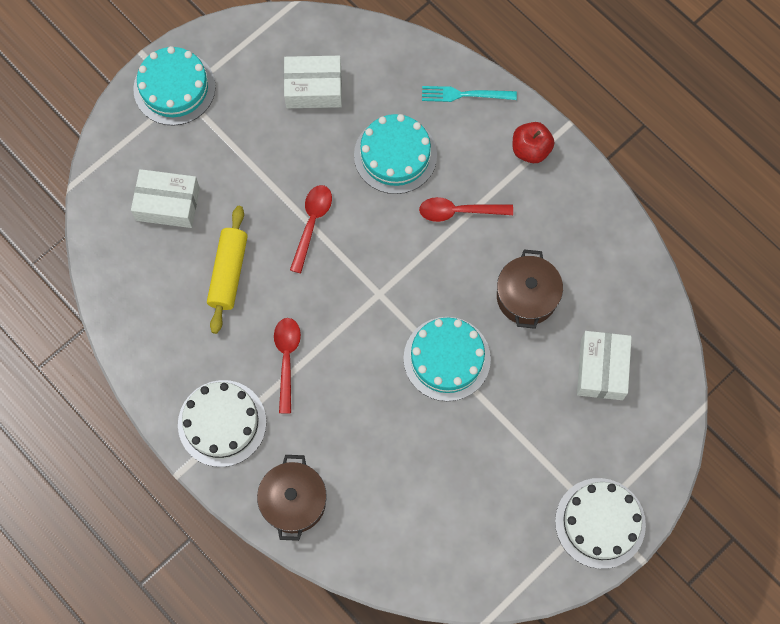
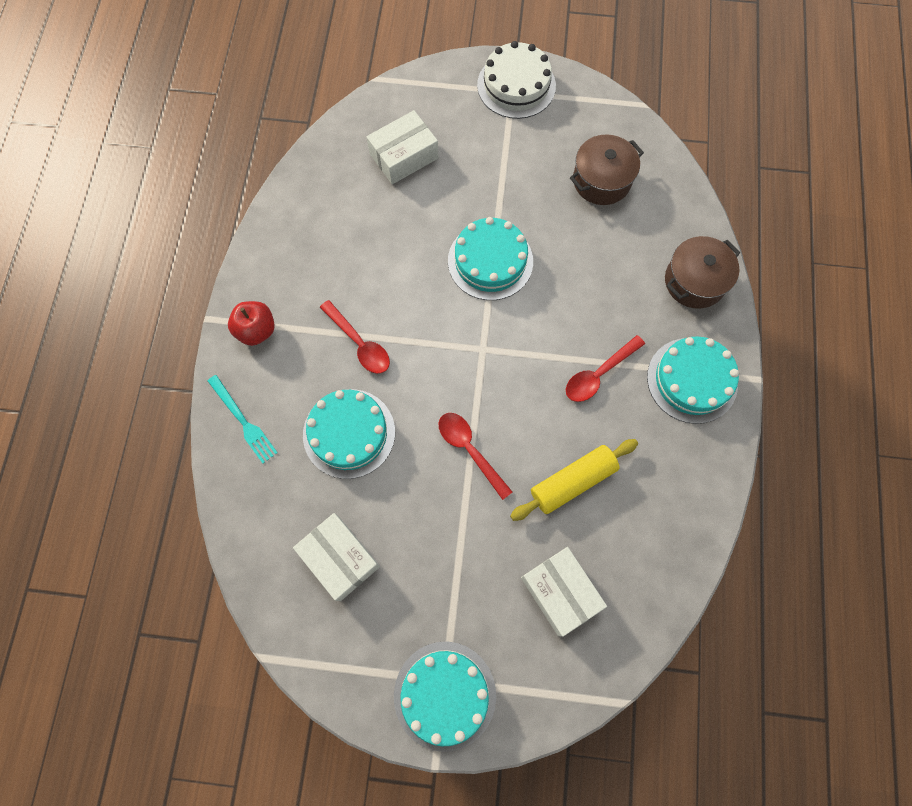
camera: 130 degrees left, 0 degrees up
white cake [178,380,266,467] -> turquoise cake [647,336,739,424]
red spoon [290,185,332,273] -> red spoon turned 75 degrees clockwise [439,413,512,500]
brown pot [497,249,563,329] -> brown pot moved to [570,134,644,205]

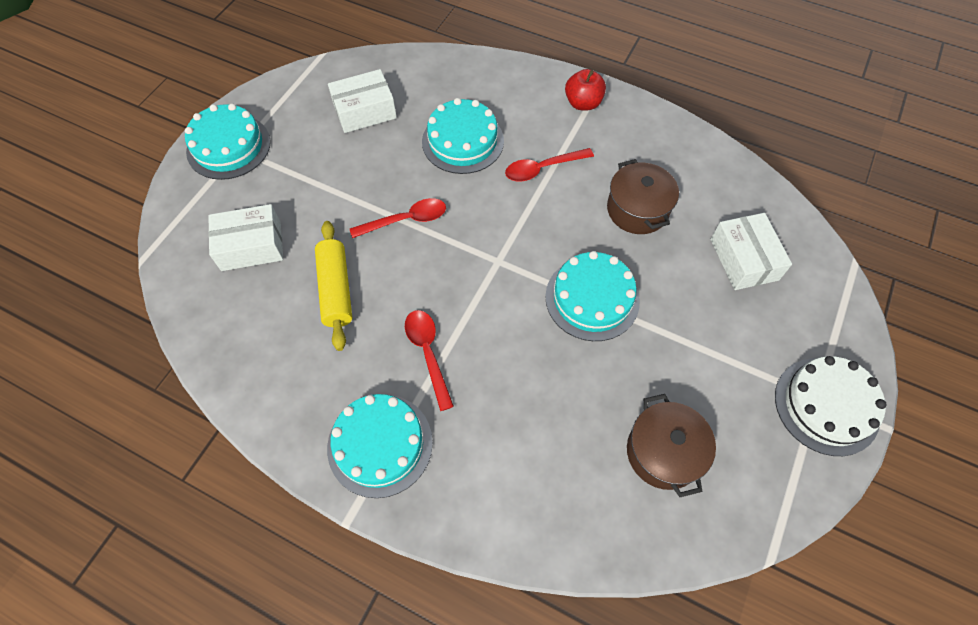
camera: 110 degrees right, 10 degrees down
turquoise fork [208,375,278,463] -> none
brown pot [665,236,740,308] -> brown pot moved to [607,159,679,234]

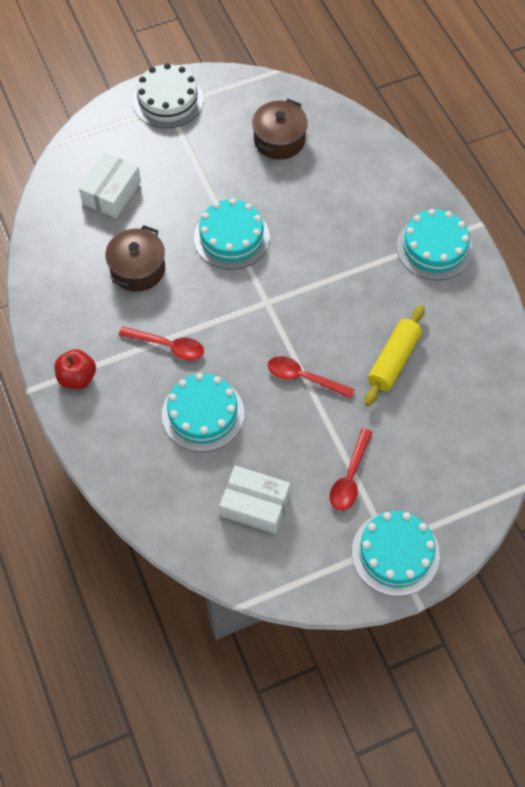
camera: 140 degrees left, 0 degrees up
white box [208,204,283,271] -> none
red spoon [405,310,454,411] -> red spoon moved to [330,428,373,511]

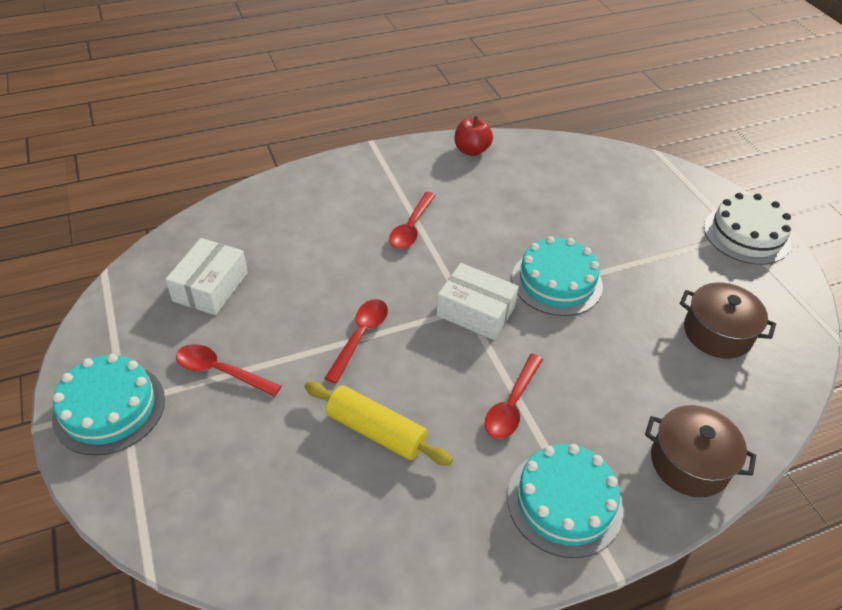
camera: 90 degrees right, 15 degrees down
red apple [55,349,96,389] -> red apple moved to [454,116,493,156]
white box [79,152,141,218] -> white box moved to [437,263,519,340]
brown pot [105,225,165,292] -> brown pot moved to [645,405,756,497]
turquoise cake [162,373,244,452] -> none
none -> red spoon [485,354,543,439]

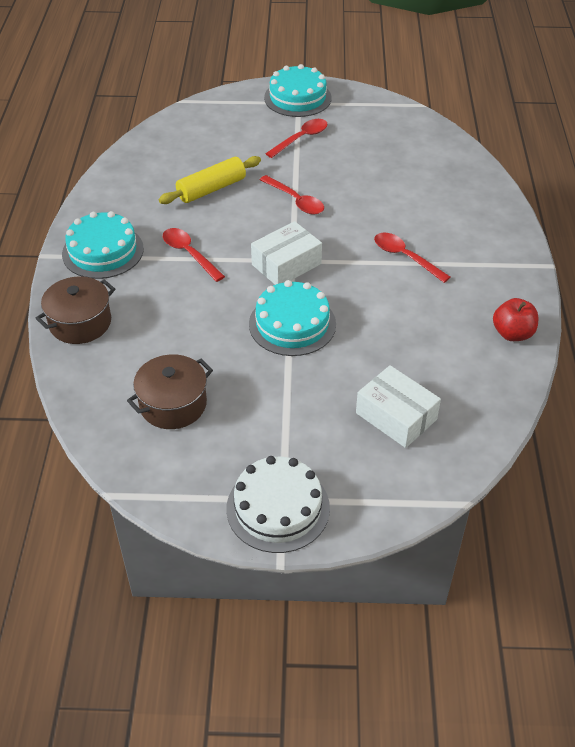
camera: 115 degrees right, 0 degrees up
white box [165,238,248,315] -> white box moved to [356,365,441,448]

